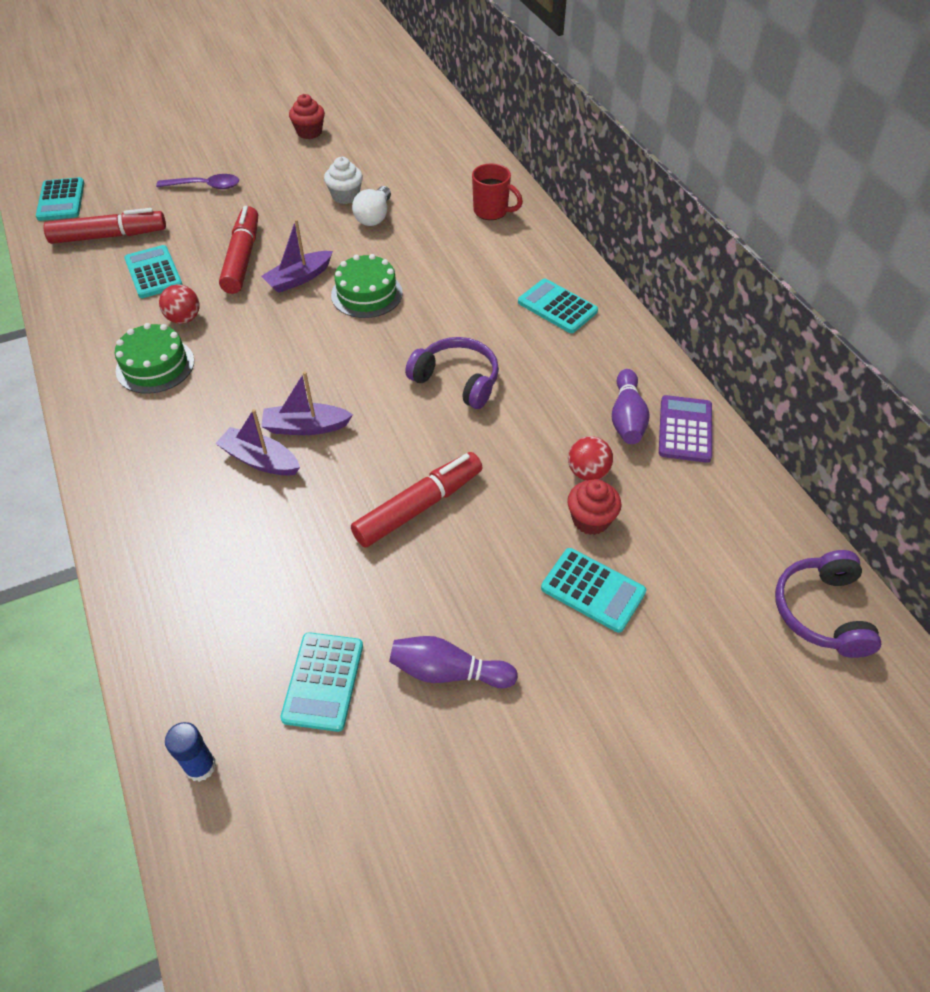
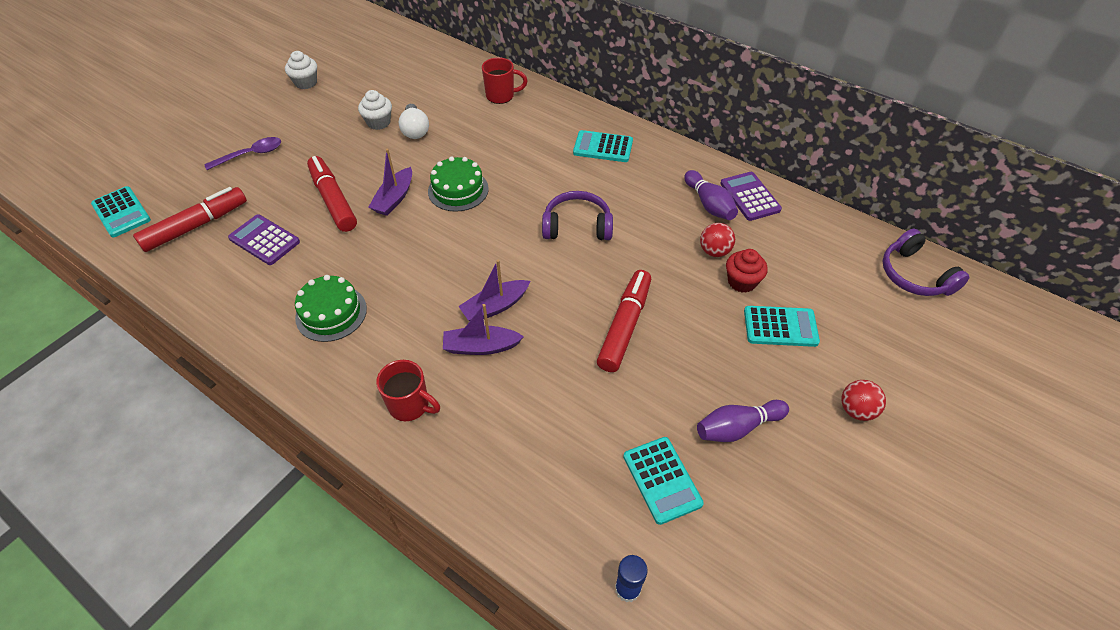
camera: 30 degrees left, 0 degrees up
turquoise calculator [124,245,183,298] -> purple calculator [228,214,300,265]
red ball [159,284,199,324] -> red ball moved to [841,380,886,421]
red cupcake [289,94,325,139] -> white cupcake [285,51,317,89]
none -> red mug [376,360,440,421]

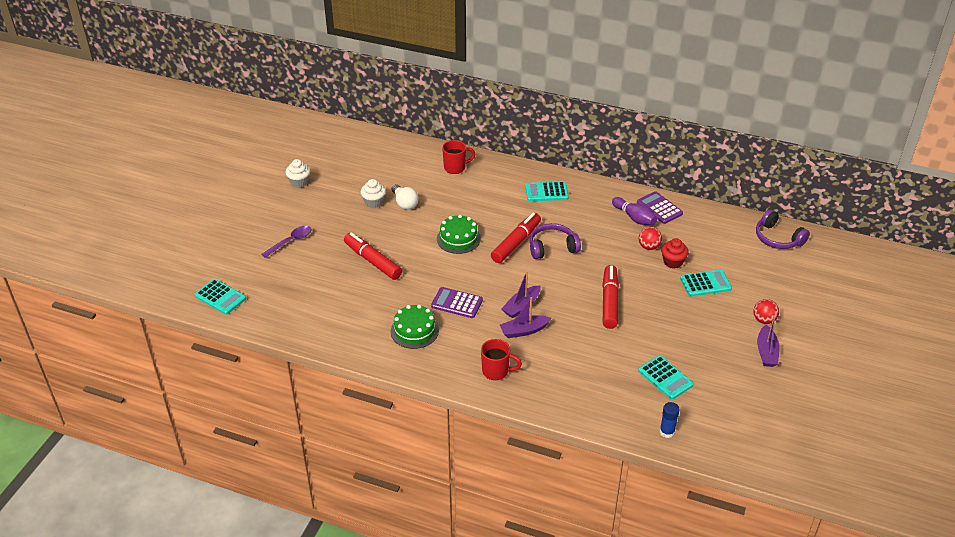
camera: 15 degrees left, 10 degrees down
red marker [133,187,247,252] -> red marker moved to [491,213,541,263]
purple calculator [228,214,300,265] -> purple calculator moved to [431,287,483,318]
purple boat [368,149,412,216] -> purple boat moved to [757,315,780,367]
purple bowling pin [697,400,789,442] -> none

